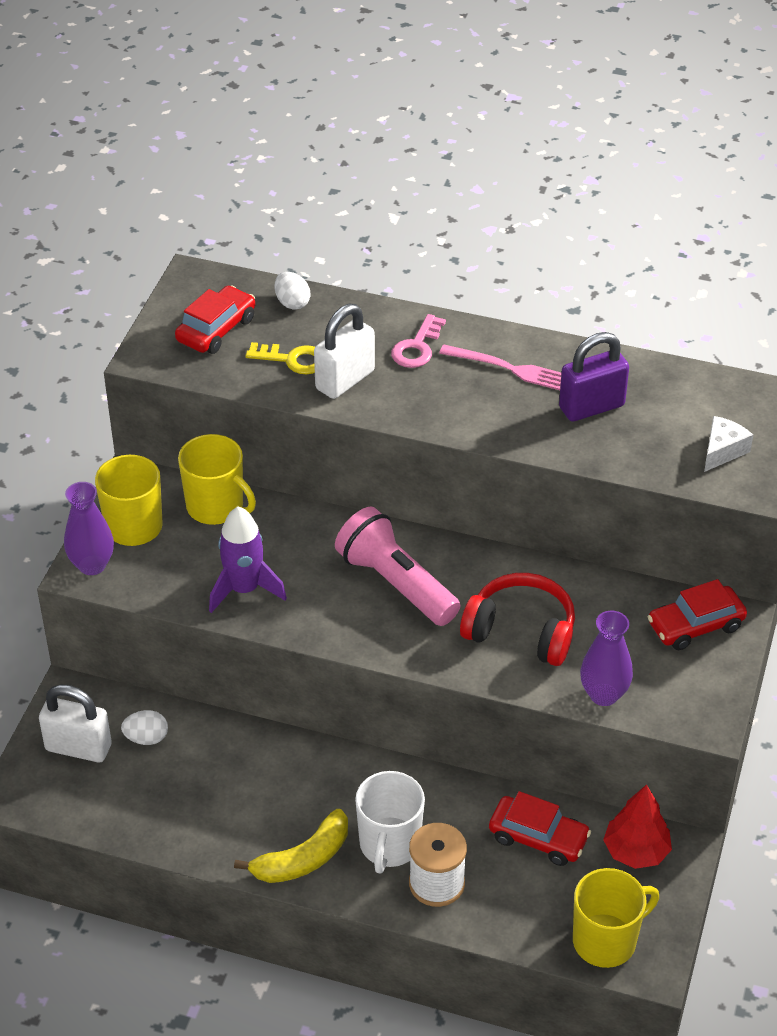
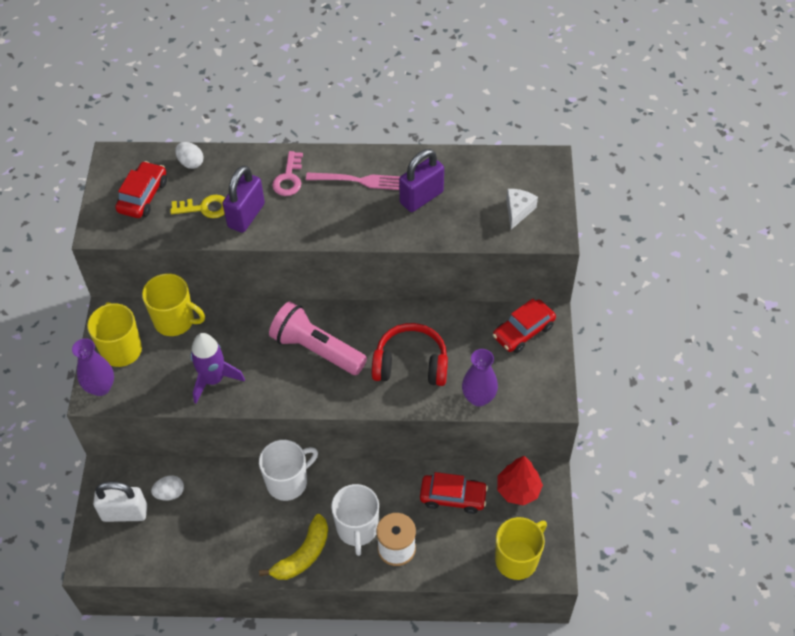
camera: 15 degrees left, 10 degrees up
white padlock [314,304,375,399] -> purple padlock [223,165,265,233]
none -> white mug [259,440,318,501]

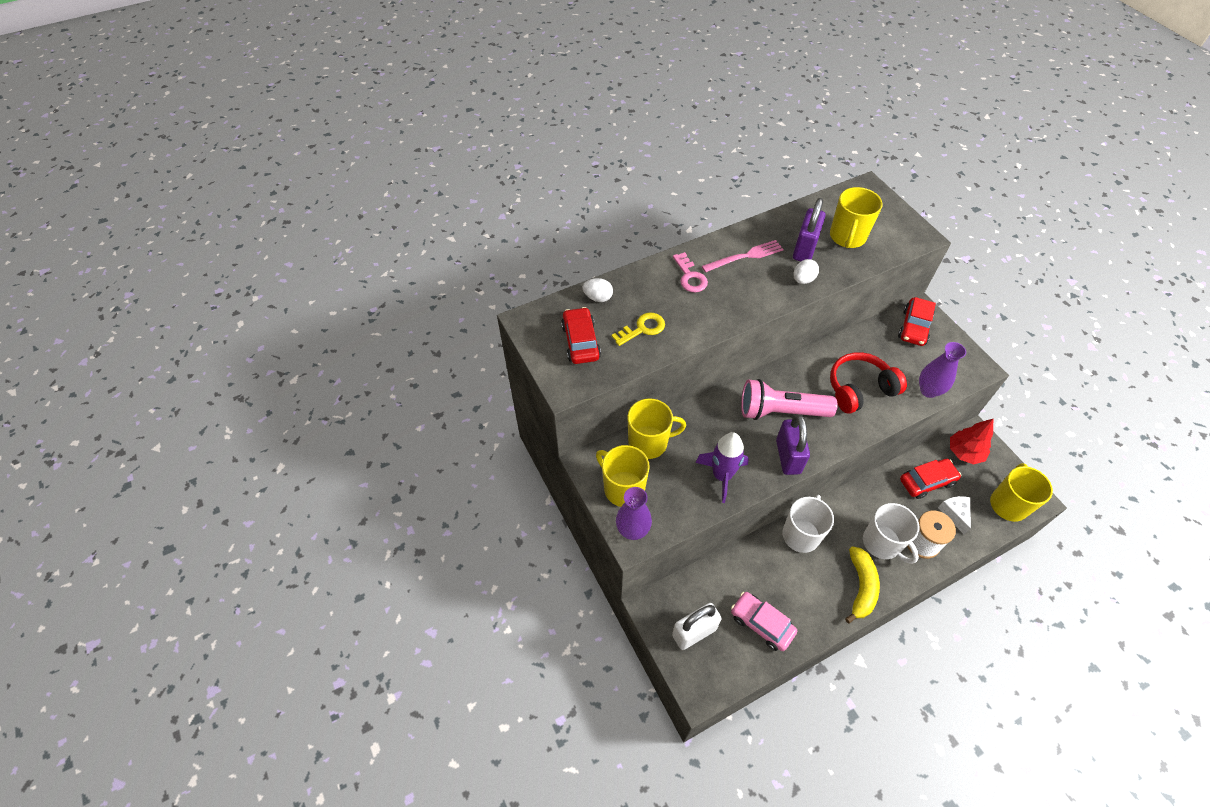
camera: 30 degrees left, 0 degrees up
white egg [151,475,184,501] -> white egg moved to [793,259,819,284]
purple padlock [223,165,265,233] -> purple padlock moved to [776,414,810,475]
white cheese [506,189,538,230] -> white cheese moved to [938,496,971,535]
none -> pink car [731,592,797,651]
none -> yellow mug [830,187,882,248]

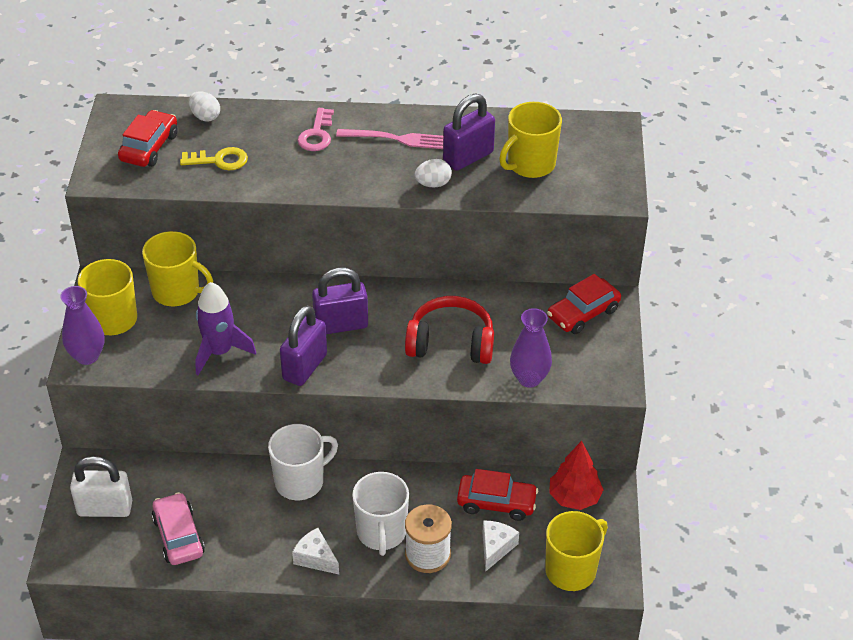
camera: 30 degrees right, 10 degrees down
pink flashlight [741,379,838,420] -> purple padlock [312,267,368,334]
yellow banana [845,546,880,624] -> white cheese [292,528,339,574]

